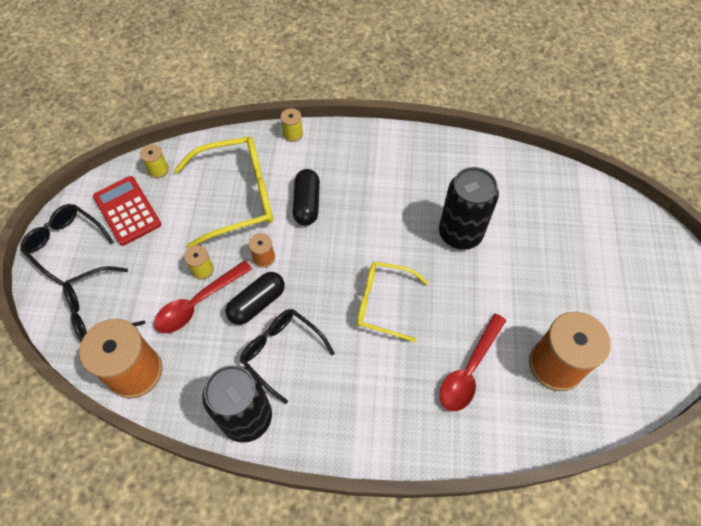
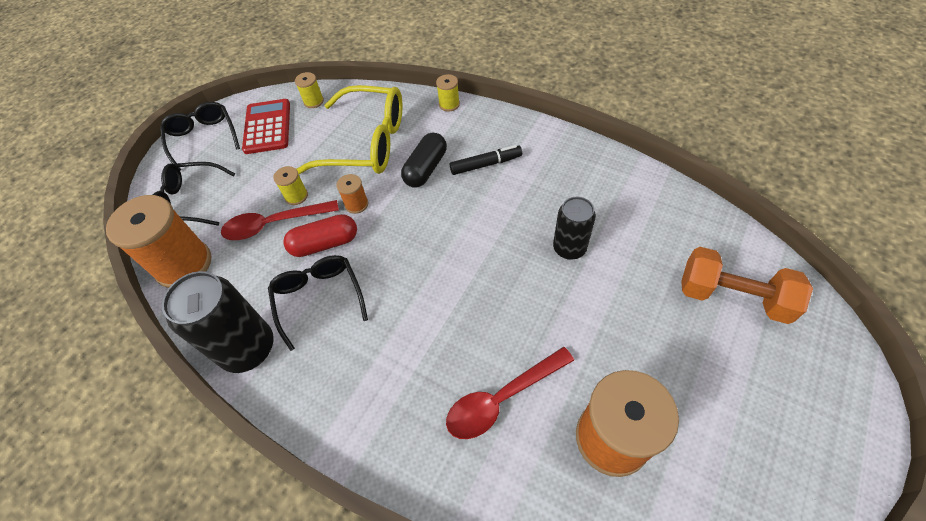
camera: 30 degrees right, 5 degrees down
black capsule [225,272,285,325] -> red capsule [283,214,357,257]
yellow glasses [357,262,429,342] -> none
black can [439,167,499,250] -> black can [553,197,596,260], size x0.63
none -> black marker [450,145,522,175]
none -> orange dumbbell [681,247,813,324]

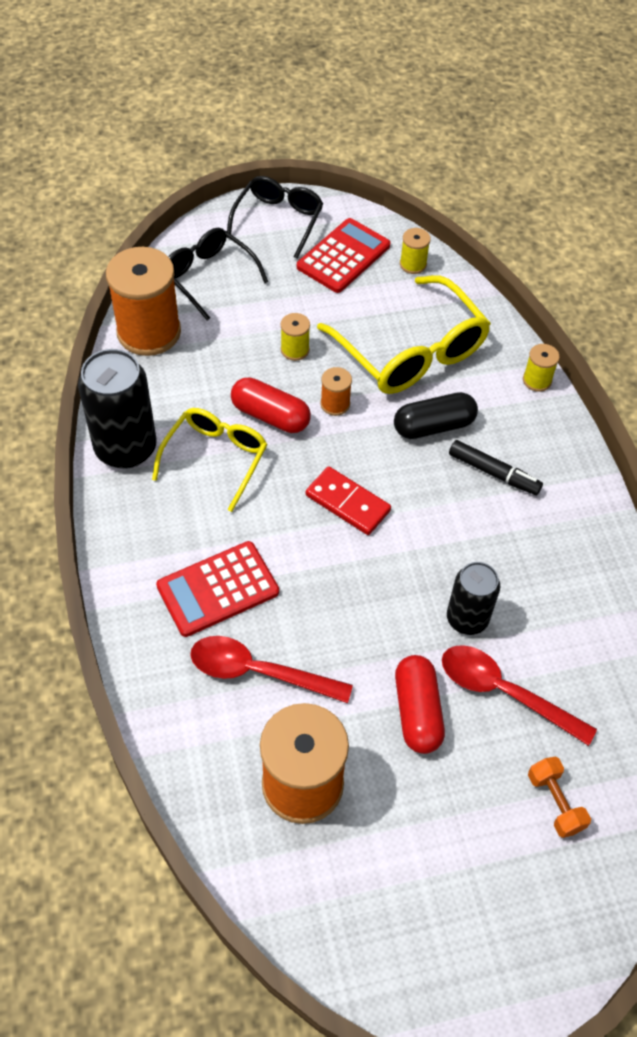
camera: 40 degrees right, 0 degrees up
red spoon [221,200,339,240] -> red spoon moved to [442,645,597,746]
black glasses [268,255,368,351] -> yellow glasses [152,408,267,512]
orange dumbbell [681,247,813,324] -> orange dumbbell [528,757,591,838], size x0.55
none -> red calculator [156,541,279,637]
none -> red domino [306,466,391,535]
none -> red capsule [395,655,445,754]

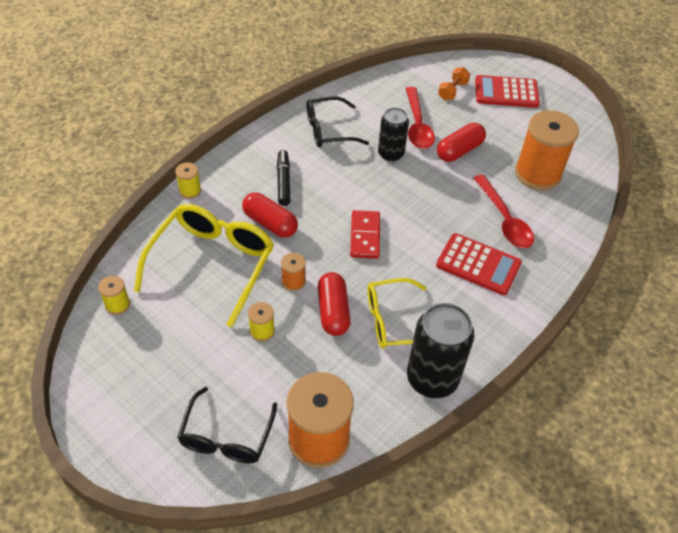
camera: 125 degrees left, 5 degrees down
black glasses [226,176,323,259] -> black glasses moved to [307,97,369,147]
red calculator [297,218,391,293] -> red calculator moved to [475,75,540,108]
black capsule [394,392,478,439] -> red capsule [242,192,298,238]

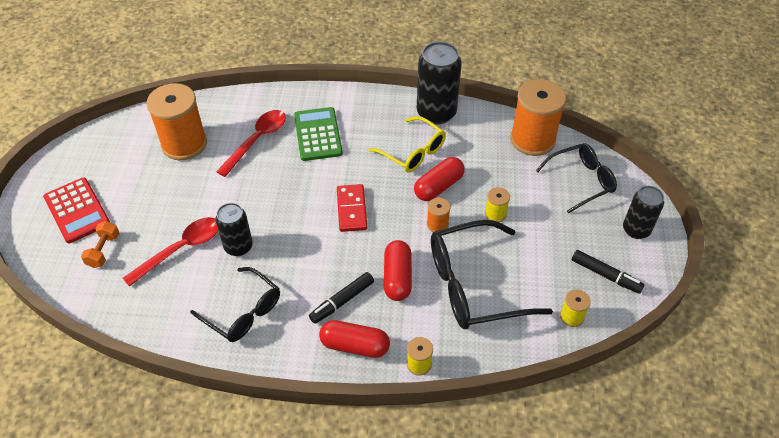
camera: 125 degrees left, 0 degrees up
yellow glasses [134,204,274,327] -> black glasses [431,220,553,329]
red domino [350,210,380,259] -> red domino turned 60 degrees counterclockwise [337,184,367,232]
red calculator [436,233,522,295] -> green calculator [294,107,343,161]
red capsule [437,123,486,162] -> red capsule moved to [319,320,390,358]
orange dumbbell [438,67,470,100] -> orange dumbbell turned 75 degrees counterclockwise [81,221,119,268]
none -> black marker [572,250,644,294]
none -> black can [623,186,664,239]

